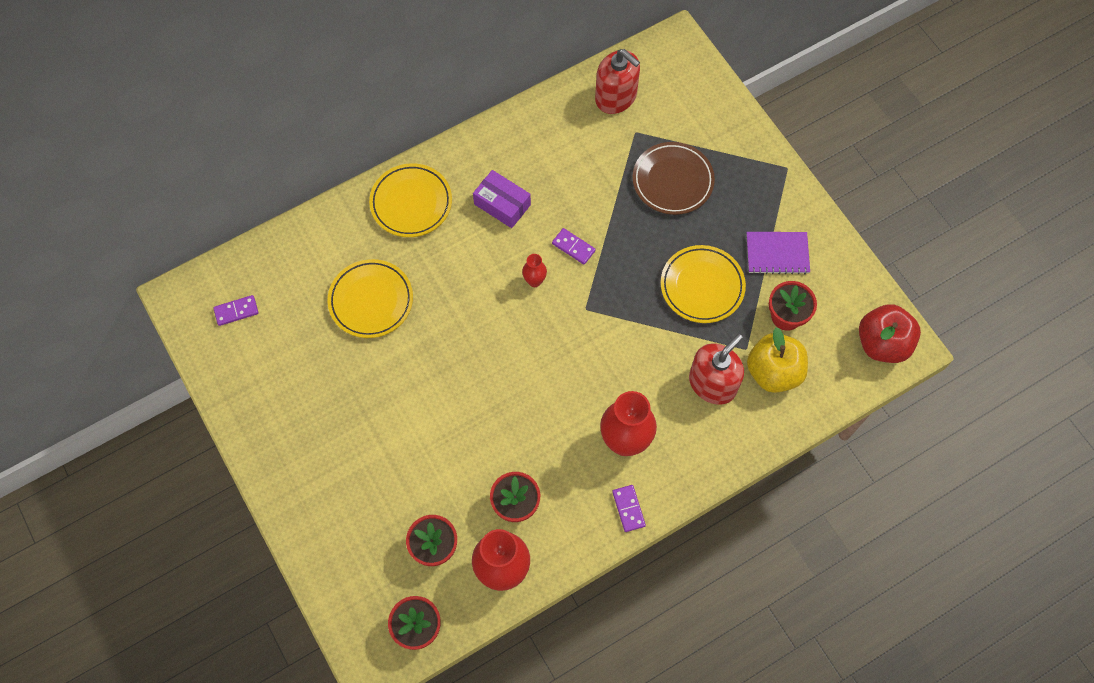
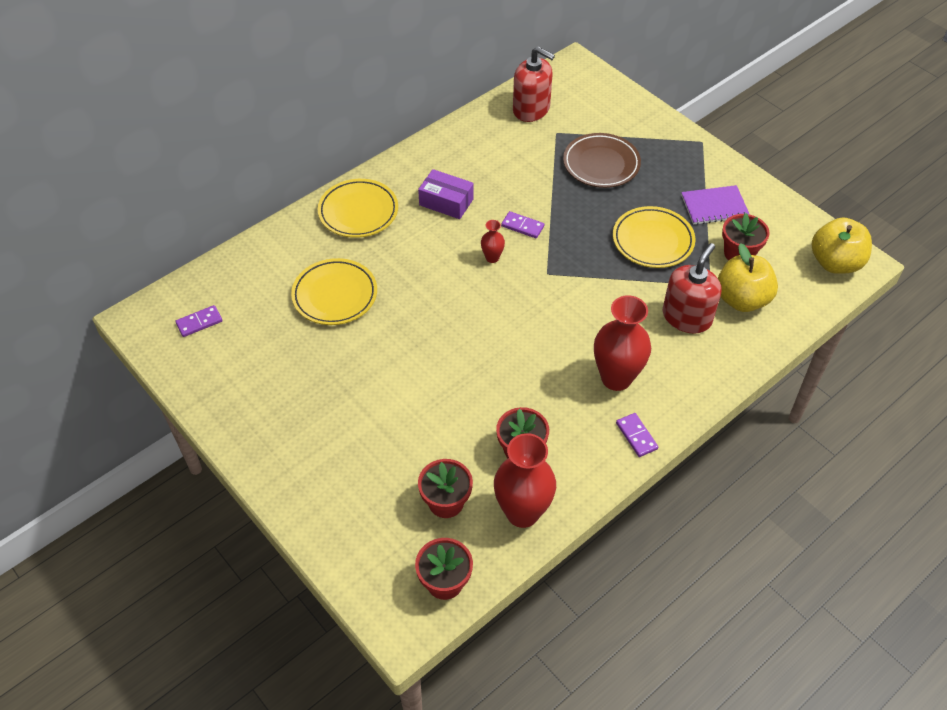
camera: 10 degrees left, 15 degrees down
red apple [859,304,921,363] -> yellow apple [812,217,872,274]

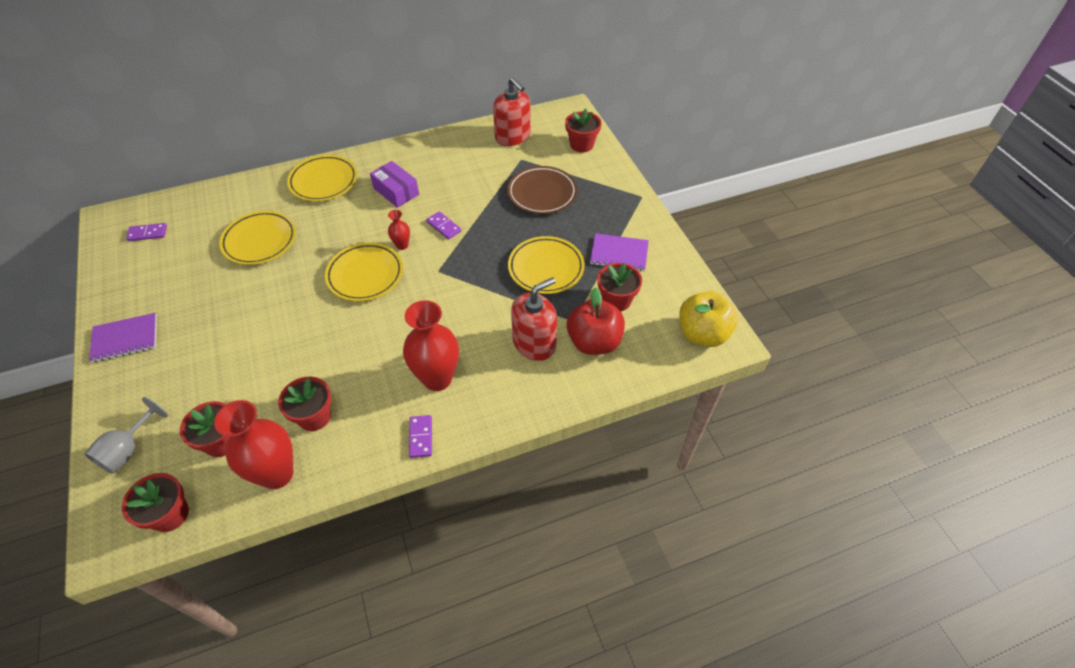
camera: 20 degrees right, 0 degrees up
yellow apple [718,243,778,312] -> red apple [567,287,625,355]
none -> grey goblet [84,397,168,474]
none -> purple notebook [89,313,157,362]
none -> yellow plate [325,243,403,301]
none -> red flower pot [565,108,602,152]

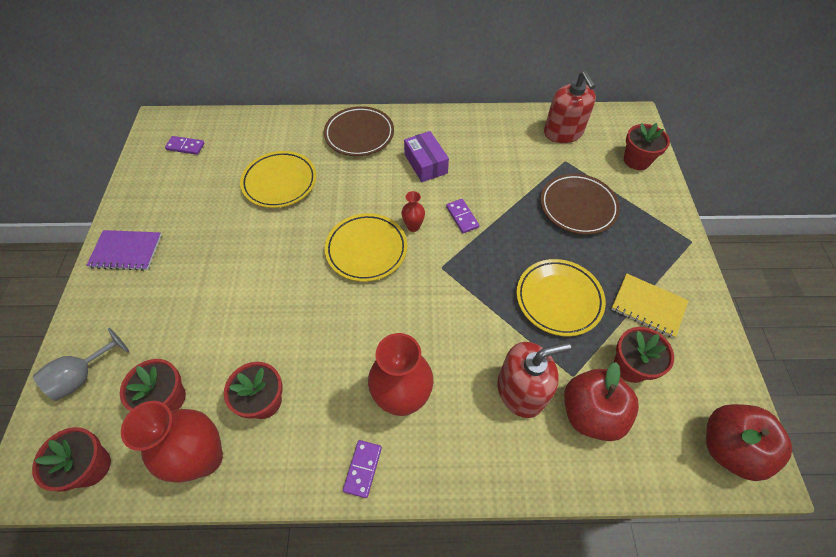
camera: 20 degrees right, 5 degrees up
yellow plate [287,155,357,201] -> brown plate [324,106,394,156]
purple notebook [590,233,649,271] -> yellow notebook [611,273,689,338]
yellow apple [679,291,738,347] -> red apple [706,404,792,481]

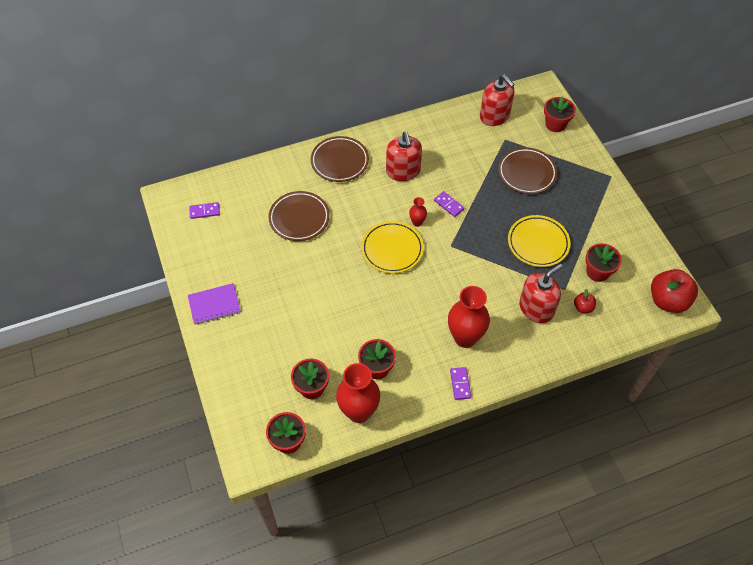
camera: 20 degrees left, 0 degrees up
grey goblet [33,328,129,401] -> none
yellow plate [240,151,316,208] -> brown plate [268,191,330,241]
purple box [404,131,449,182] -> red soap dispenser [386,132,422,181]
red apple [564,362,639,441] -> red apple [574,289,596,313], size x0.49
yellow notebook [611,273,689,338] -> none

